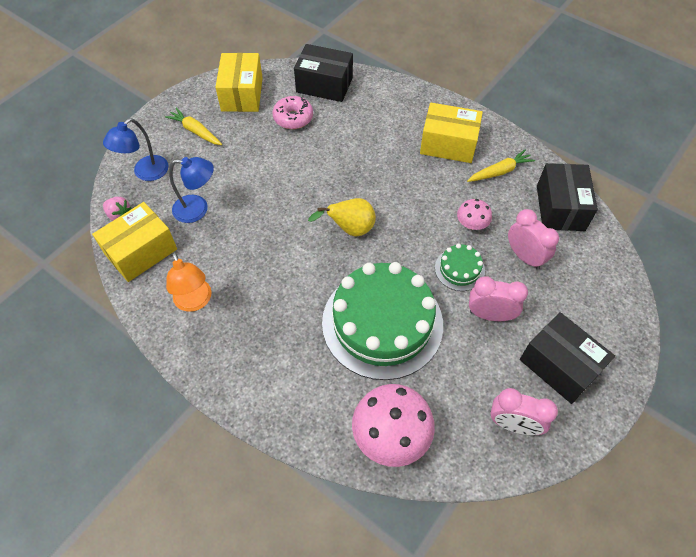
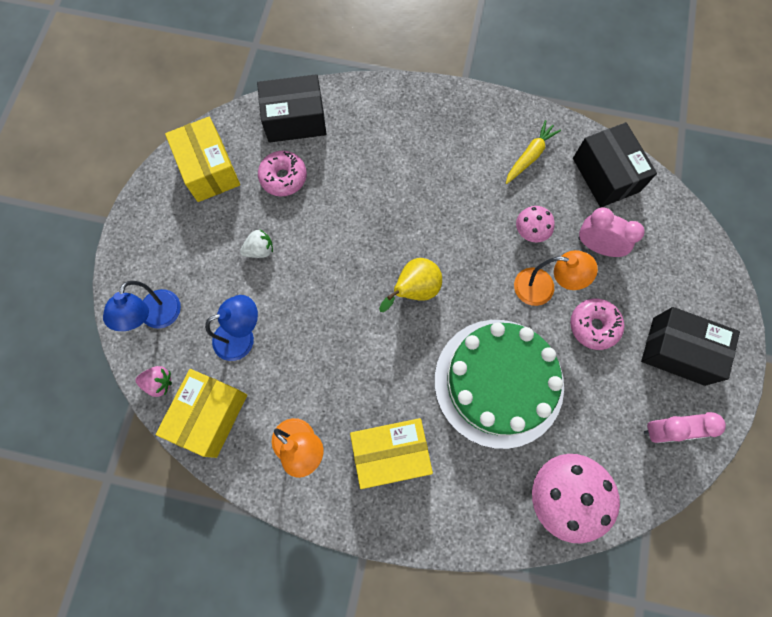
camera: 25 degrees left, 15 degrees up
yellow carrot [165,108,222,145] -> none
yellow box [420,103,483,163] -> yellow box moved to [350,418,433,489]
green cake [435,244,485,291] -> orange lamp [514,250,598,306]
pink clock [469,277,528,321] -> pink donut [570,299,624,350]
none -> white strawberry [240,230,273,258]

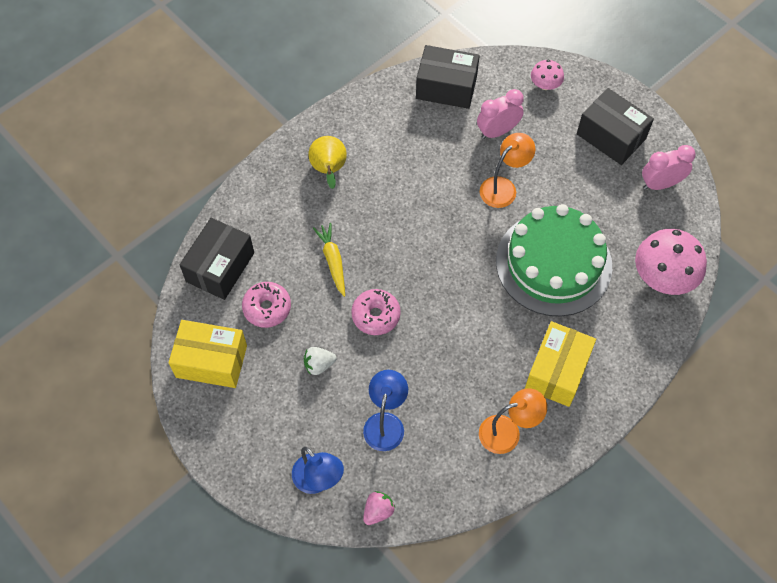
camera: 55 degrees left, 10 degrees down
yellow box [156,369,247,458] -> none
white strawberry [240,230,273,258] -> white strawberry turned 120 degrees counterclockwise [304,347,336,375]
yellow pear [379,258,442,312] -> yellow pear moved to [309,136,347,189]
yellow carrot [506,120,561,184] -> yellow carrot moved to [313,223,345,297]
pink mushroom [516,206,555,242] -> pink mushroom moved to [531,60,564,90]
pink donut [570,299,624,350] -> pink donut moved to [351,289,401,335]
black box [641,307,740,386] -> black box turned 75 degrees clockwise [577,88,654,165]
pink clock [644,412,726,443] -> pink clock turned 135 degrees counterclockwise [642,145,696,190]

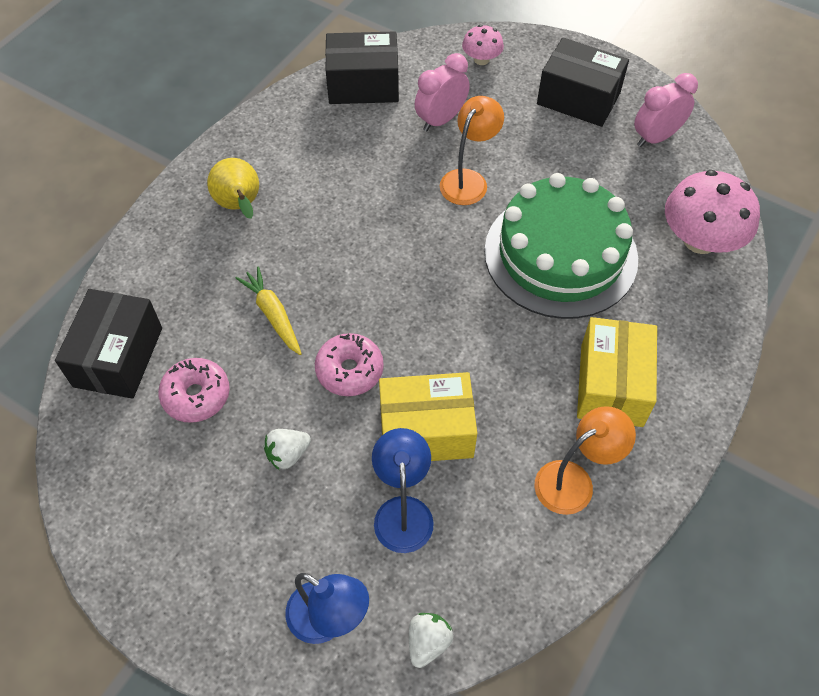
camera: 15 degrees left, 5 degrees down
yellow box [168,320,247,388] -> yellow box moved to [379,372,477,461]
pink strawberry [363,491,395,525] -> white strawberry [409,613,453,668]

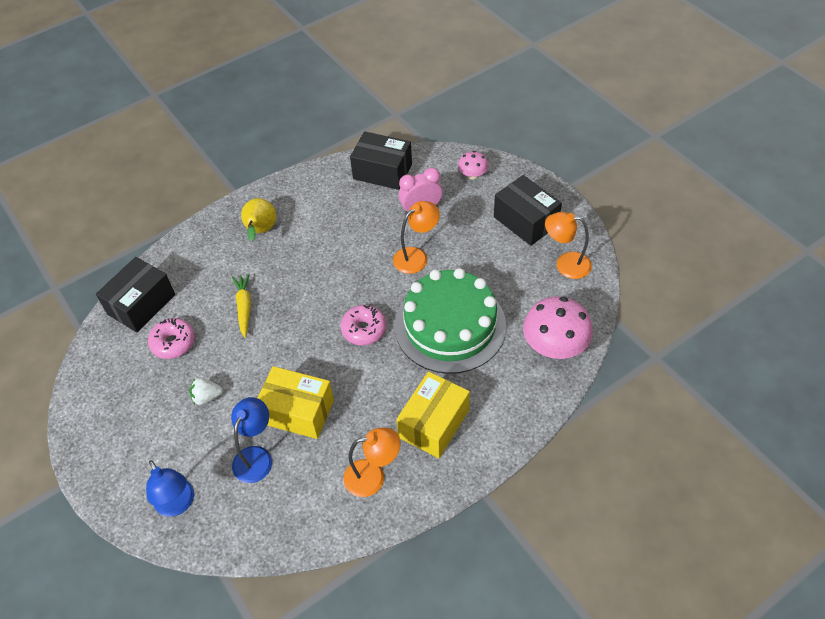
camera: 25 degrees right, 5 degrees down
pink donut [315,333,384,396] -> pink donut moved to [340,305,387,345]
white strawberry [409,613,453,668] -> none
pink clock [634,73,698,147] -> orange lamp [545,212,592,279]

